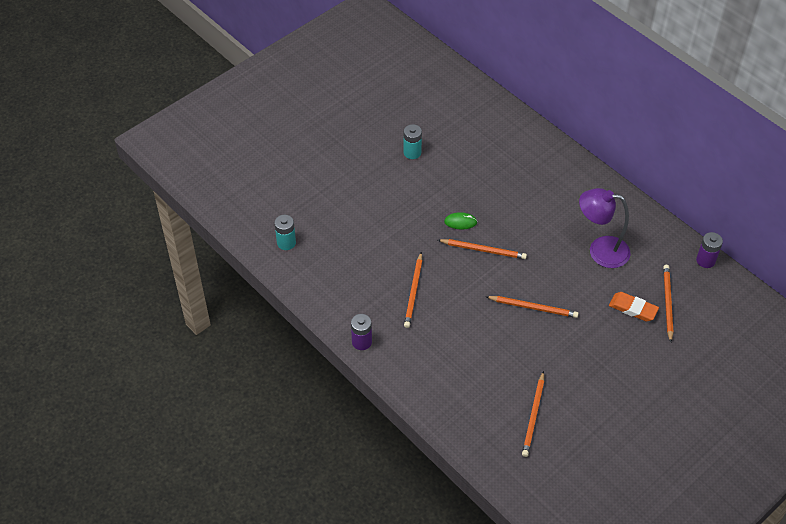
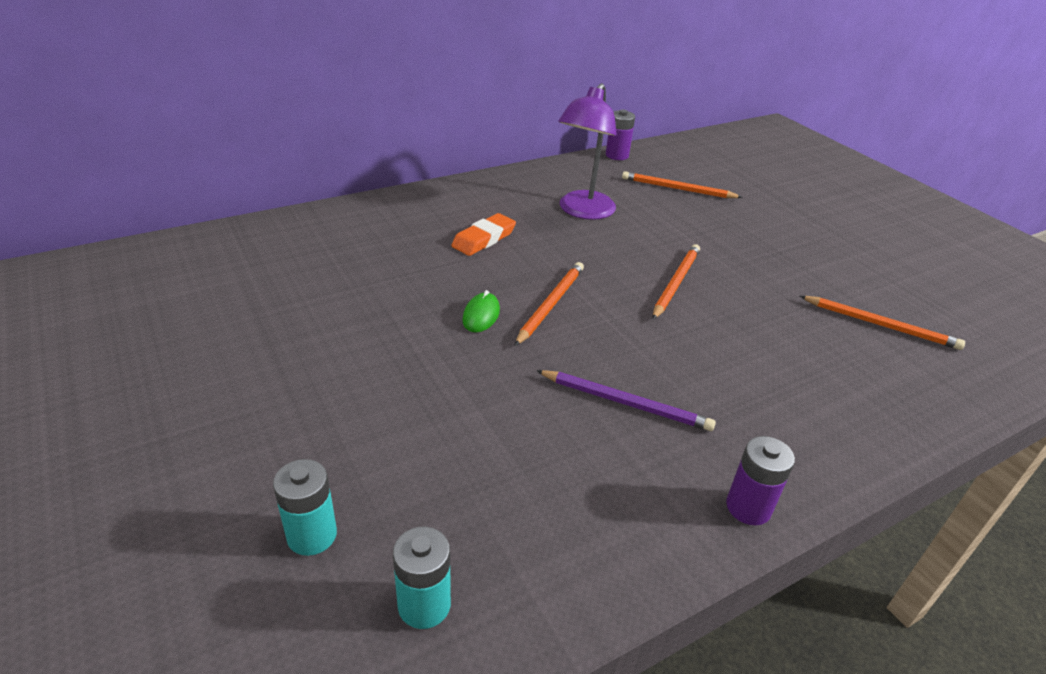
camera: 80 degrees left, 15 degrees down
turquoise battery [403,124,422,159] -> turquoise battery moved to [273,459,337,556]
orange pencil [404,252,422,328] -> purple pencil [536,370,716,431]
orange eraser [609,292,659,321] -> orange eraser moved to [451,213,516,256]

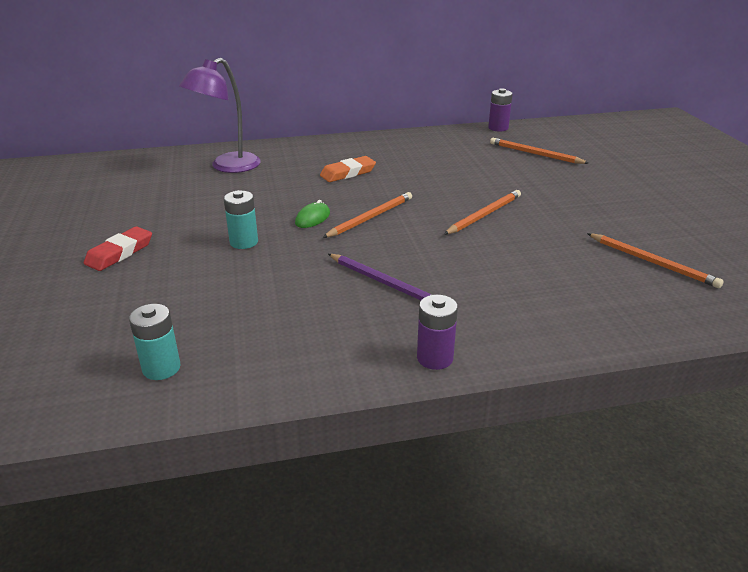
camera: 20 degrees right, 5 degrees down
turquoise battery [273,459,337,556] -> turquoise battery moved to [224,190,258,249]
purple lamp [558,83,616,220] -> purple lamp moved to [179,58,261,173]
none -> red eraser [84,227,152,271]

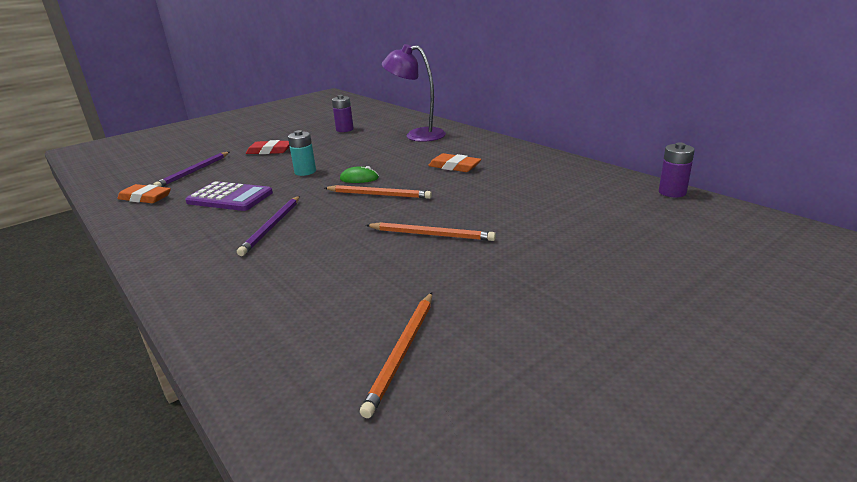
camera: 65 degrees right, 5 degrees down
turquoise battery [129,304,181,380] -> orange eraser [117,184,171,203]
purple battery [417,295,458,370] -> purple battery moved to [332,95,354,132]
orange pencil [490,138,588,164] -> none
none -> purple pencil [153,152,230,187]
none -> purple calculator [185,181,273,211]

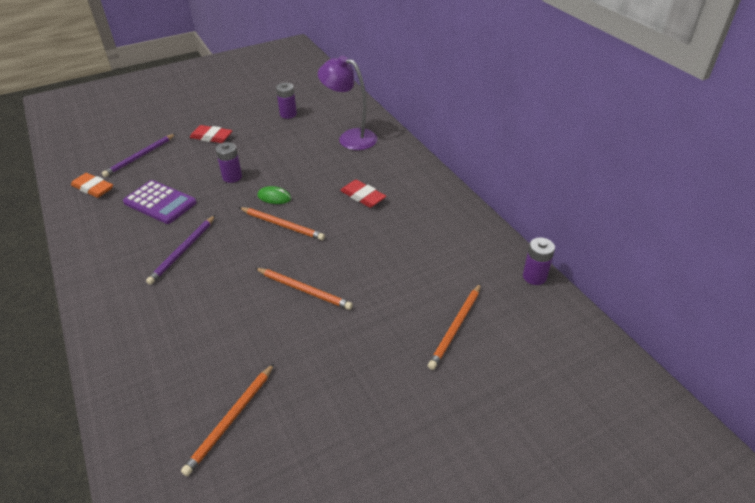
camera: 10 degrees right, 15 degrees up
turquoise battery [288,130,316,176] -> purple battery [216,142,242,183]
orange eraser [428,153,481,172] -> red eraser [340,180,386,208]
none -> orange pencil [428,283,481,370]

